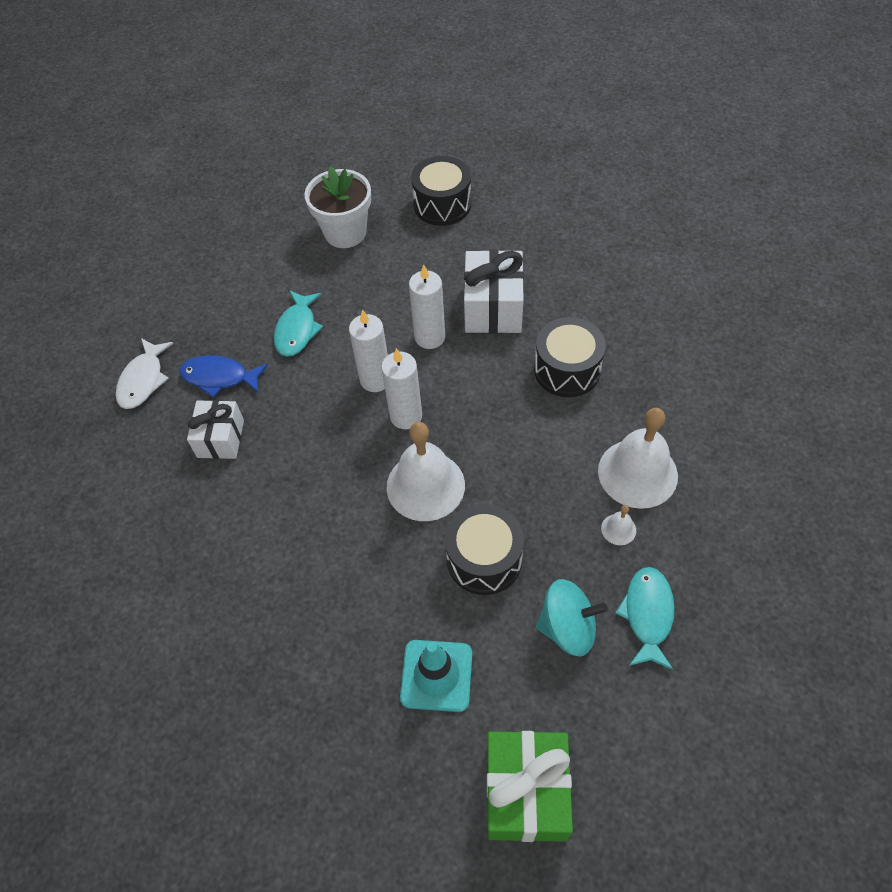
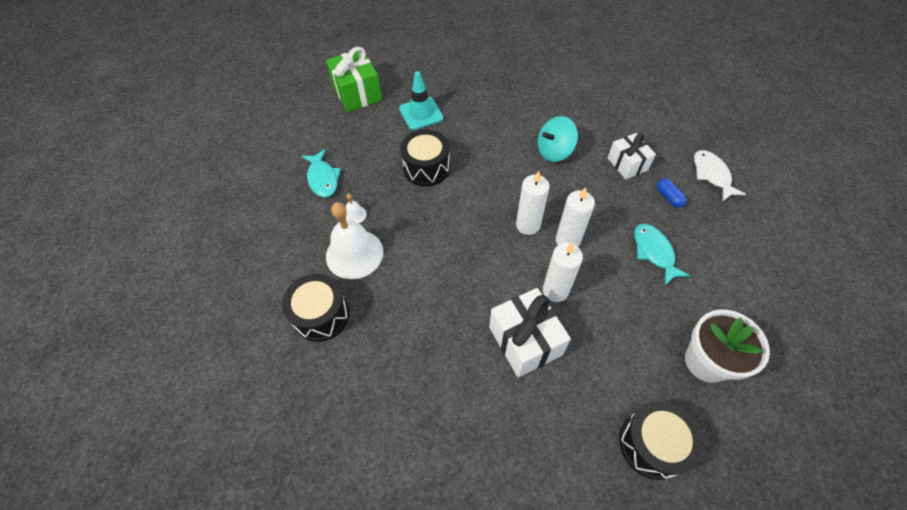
camera: 150 degrees right, 0 degrees up
blue fish [179,355,268,397] -> blue capsule [657,178,687,208]
white bell [386,422,465,521] -> none
black drum [534,317,606,397] -> black drum moved to [282,274,350,342]
turquoise spinning top [536,579,608,657] -> turquoise spinning top moved to [538,116,578,162]

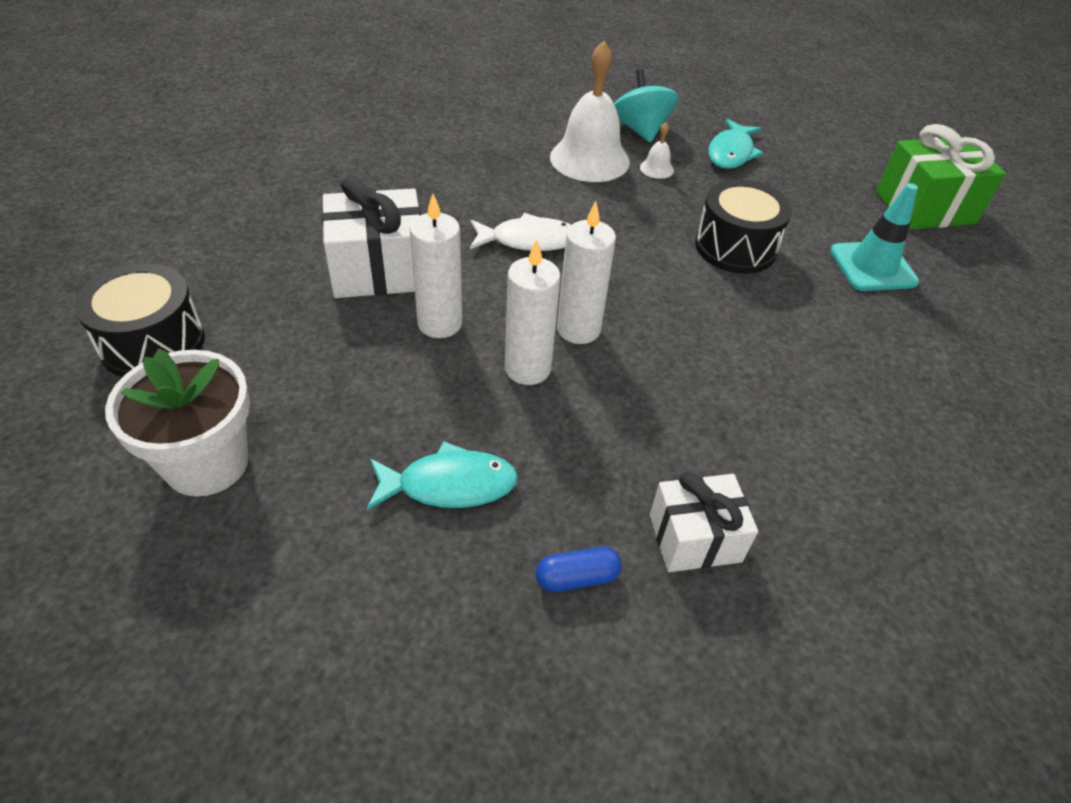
camera: 100 degrees right, 10 degrees down
black drum [282,274,350,342] -> none
turquoise fish [301,149,341,197] -> turquoise fish turned 60 degrees counterclockwise [708,119,763,169]
turquoise spinning top [538,116,578,162] -> turquoise spinning top moved to [614,69,679,143]
white fish [694,150,746,202] -> white fish moved to [470,213,571,251]

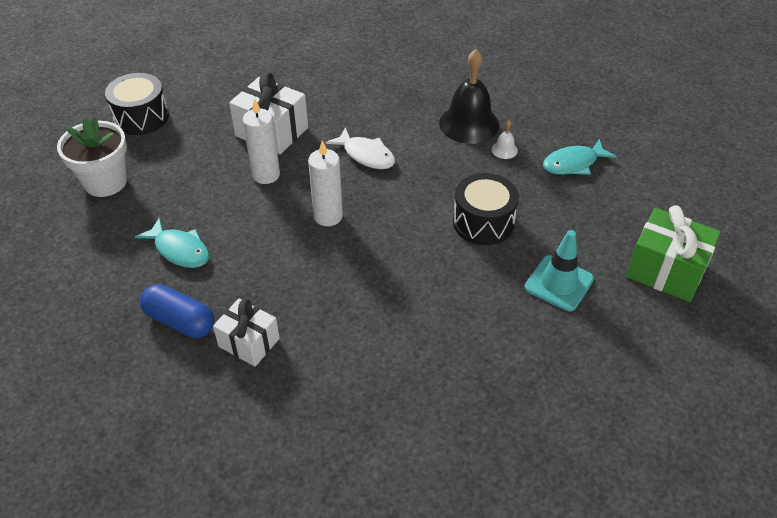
camera: 45 degrees right, 0 degrees up
white candle [505,239,560,385] -> none
blue capsule [536,547,622,592] -> blue capsule [140,284,215,338], size x1.71
white bell [550,41,630,182] -> black bell [439,49,499,144]
turquoise spinning top [614,69,679,143] -> none

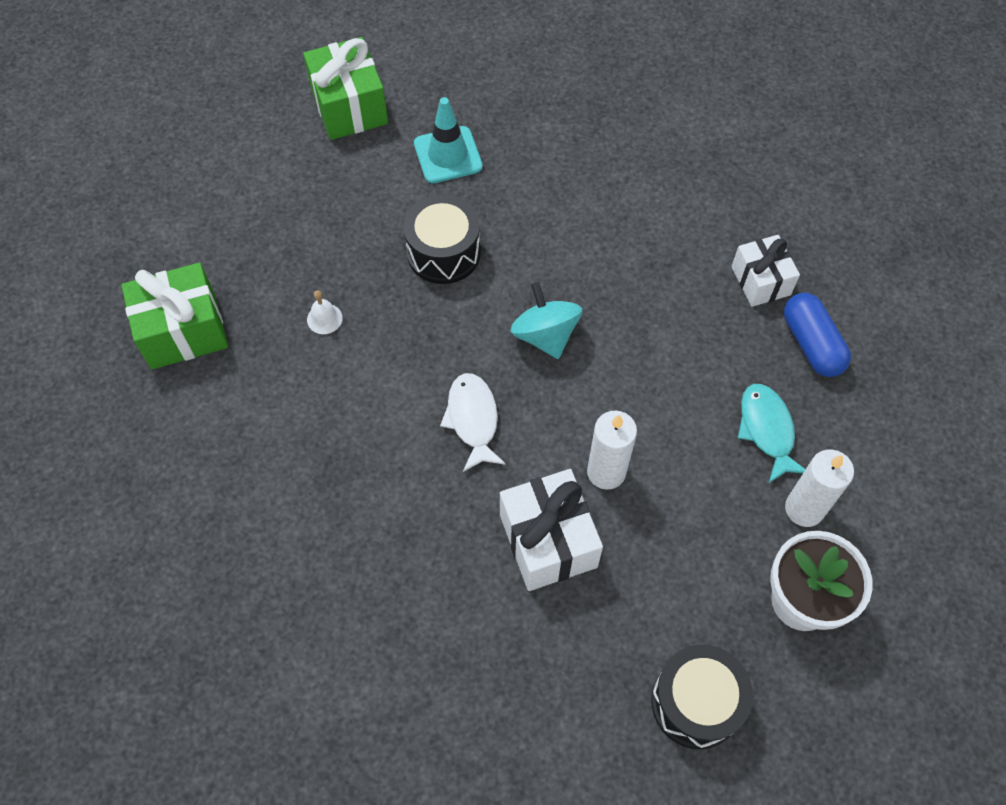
camera: 140 degrees left, 15 degrees up
white candle [308,140,343,226] -> white candle moved to [785,449,854,527]
black bell [439,49,499,144] -> none
turquoise fish [543,139,617,175] -> none
none -> green gift [121,263,228,370]
none -> turquoise spinning top [510,282,582,359]

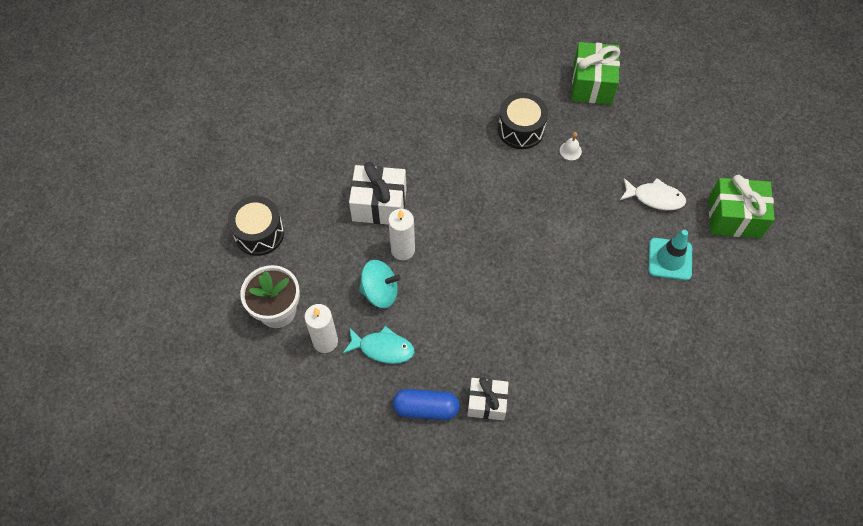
camera: 115 degrees right, 0 degrees up
black drum [403,194,481,284] -> black drum moved to [498,92,548,149]
white fish [440,373,506,472] -> white fish moved to [620,178,686,210]
turquoise spinning top [510,282,582,359] -> turquoise spinning top moved to [359,260,401,308]

